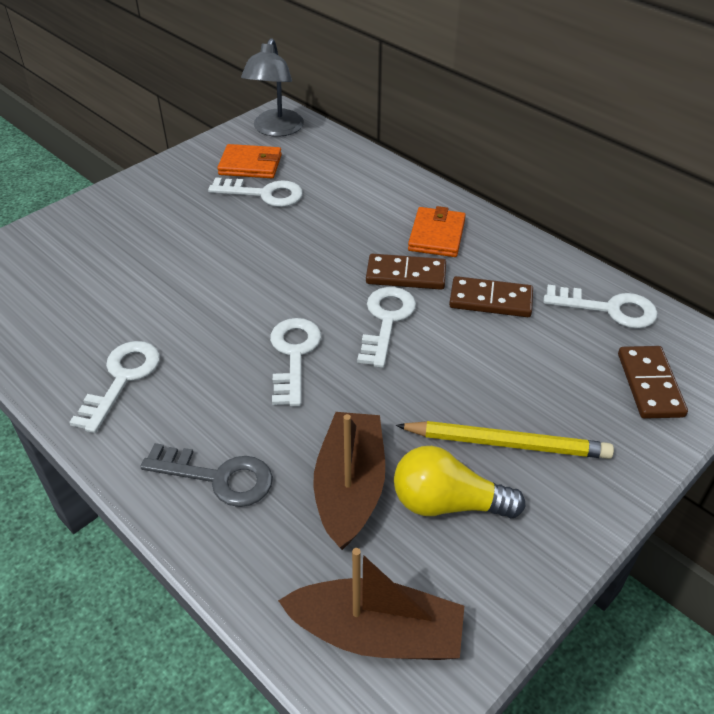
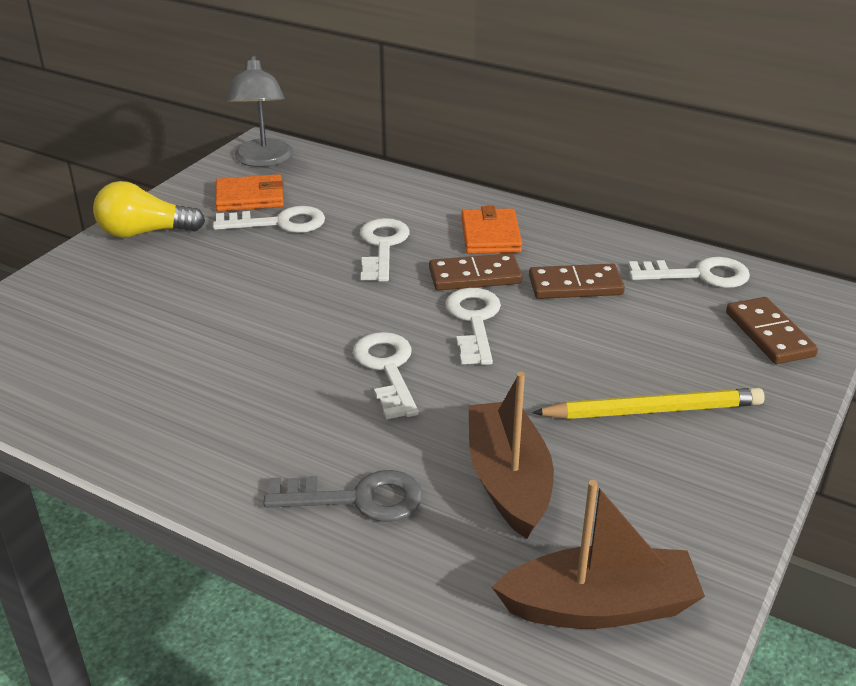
camera: 15 degrees left, 10 degrees down
white key [69,341,160,433] -> white key moved to [360,218,409,282]
yellow light bulb [394,446,525,518] -> yellow light bulb moved to [93,181,205,238]

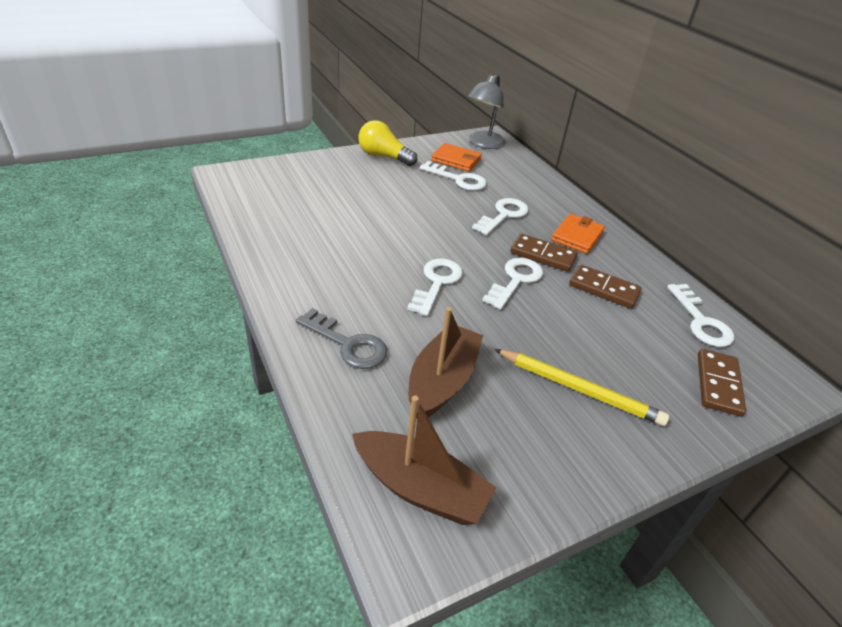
camera: 30 degrees right, 5 degrees up
white key [628,257,750,288] -> white key turned 45 degrees clockwise [667,284,734,347]

